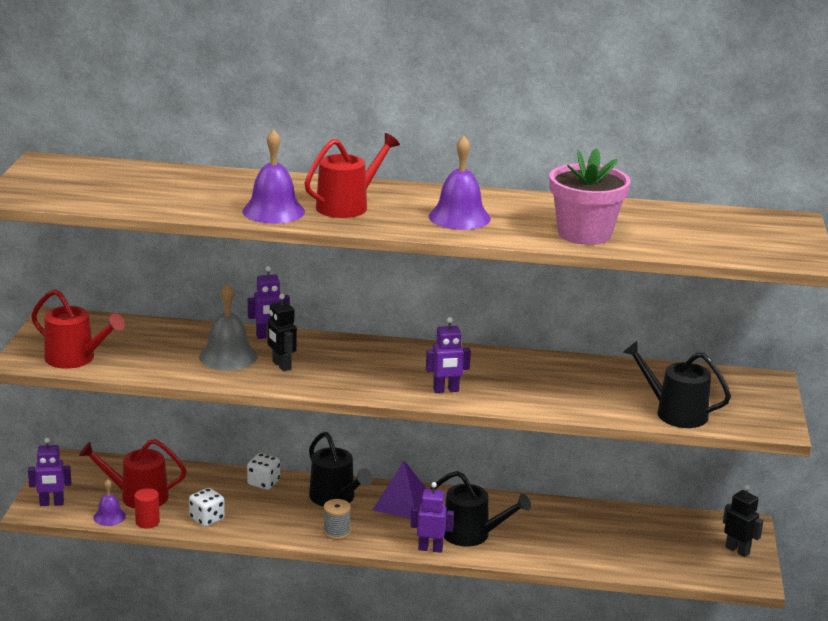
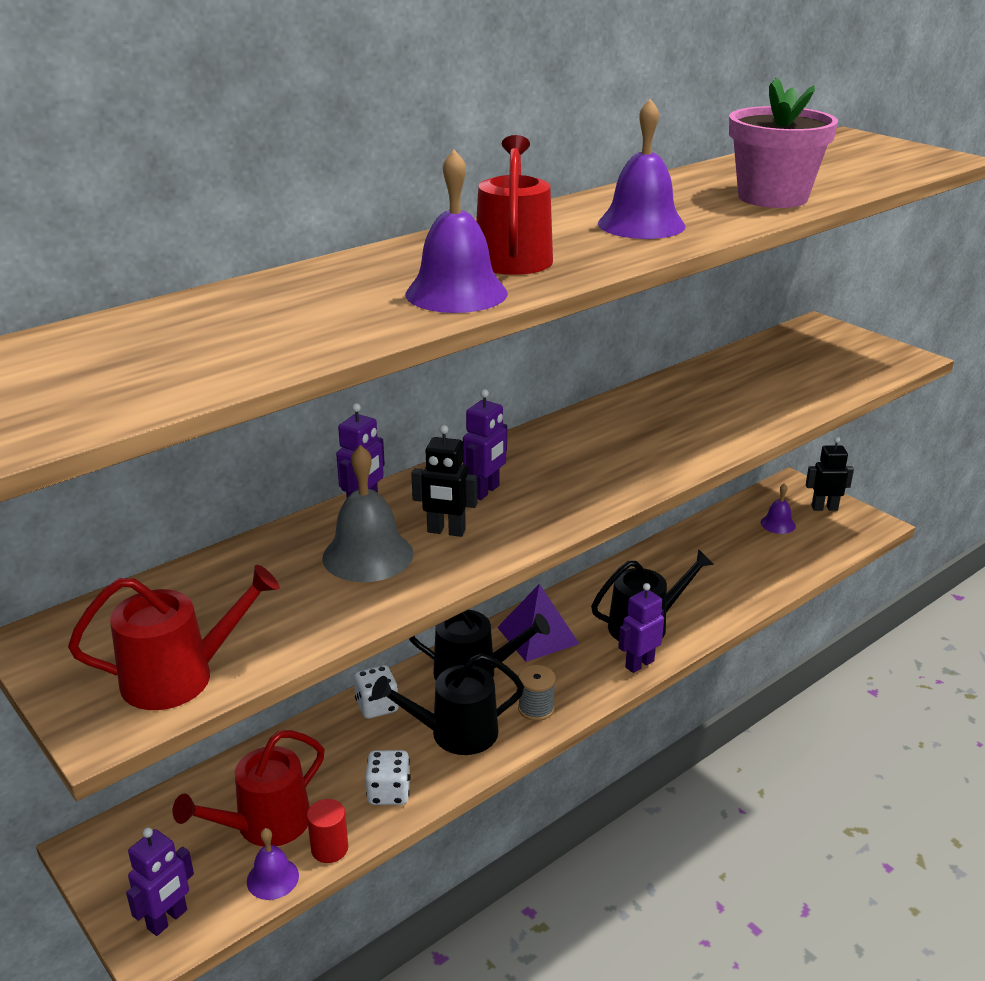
camera: 45 degrees left, 5 degrees up
purple robot [426,317,471,393] -> purple robot moved to [463,389,507,500]
black watering can [623,341,731,428] -> black watering can moved to [372,653,524,755]
none -> purple bell [761,483,796,534]

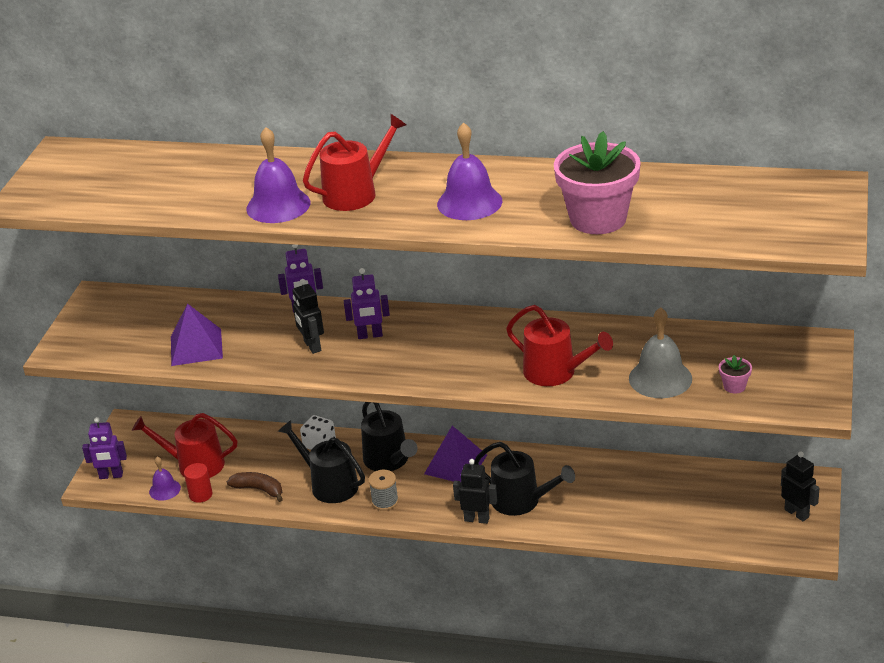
camera: 55 degrees right, 5 degrees up
red watering can [68,565,279,710] -> red watering can moved to [506,305,613,386]
grey bell [322,445,413,582] -> grey bell moved to [629,307,692,398]
white dice [365,750,411,805] -> brown banana [227,472,283,502]
purple robot [618,583,664,673] -> black robot [453,459,497,524]
purple bell [761,483,796,534] -> none
none -> purple pyramid [171,303,223,366]
none -> pink flower pot [719,355,752,394]

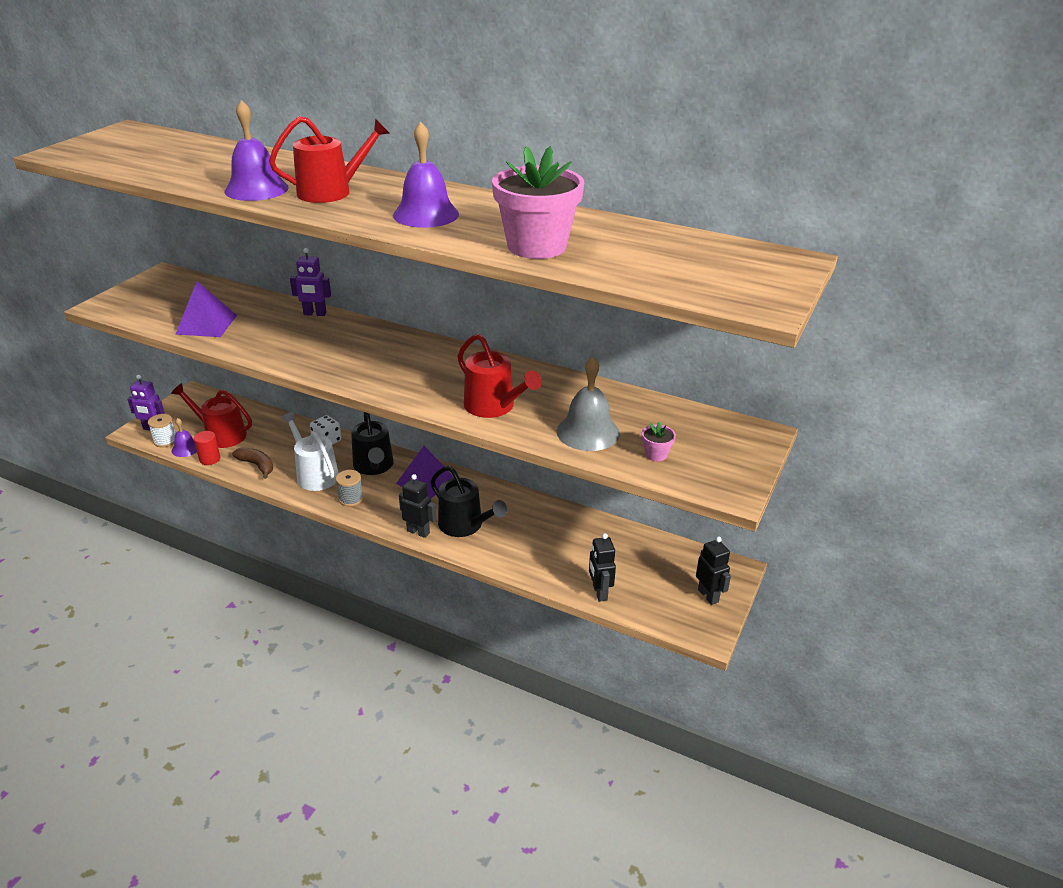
camera: 10 degrees right, 0 degrees up
black watering can [278,420,365,503] -> white watering can [280,412,339,491]
black robot [292,279,324,354] -> black robot moved to [589,533,616,602]
purple robot [344,268,390,339] -> none
none -> white spool [148,414,175,447]

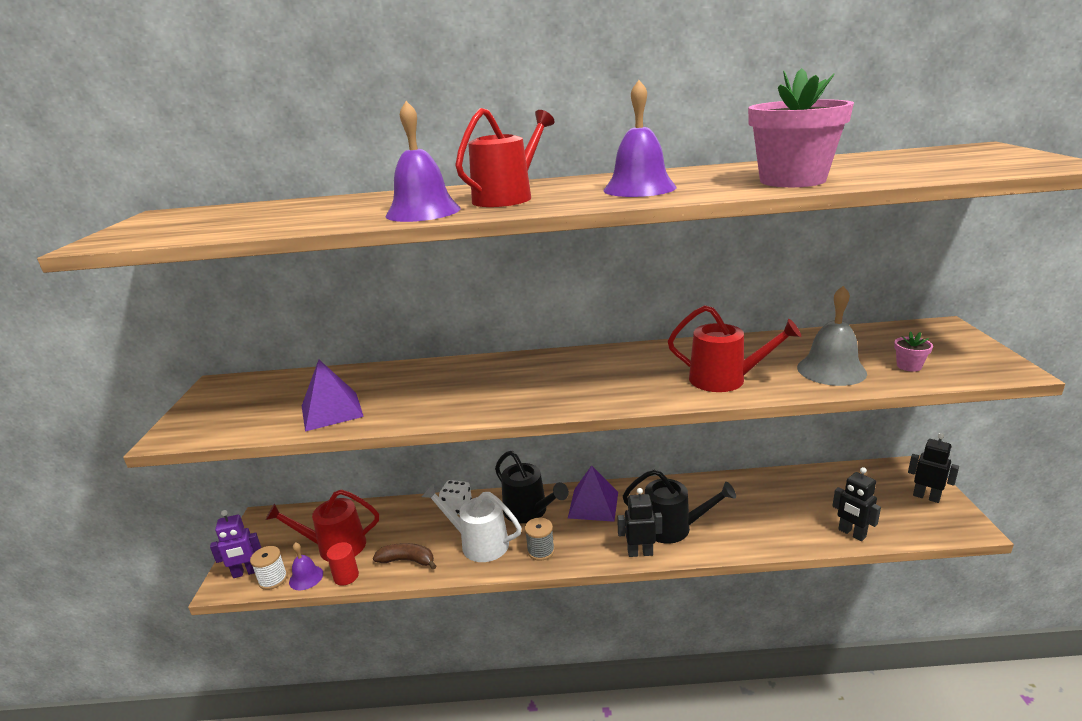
camera: 25 degrees left, 10 degrees down
purple robot [290,248,331,316] -> none

